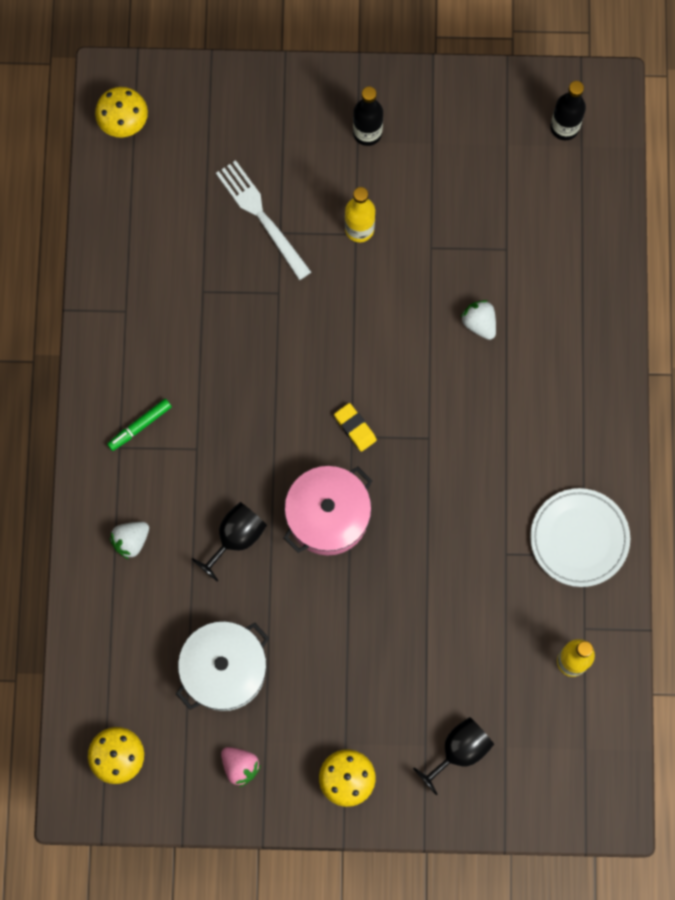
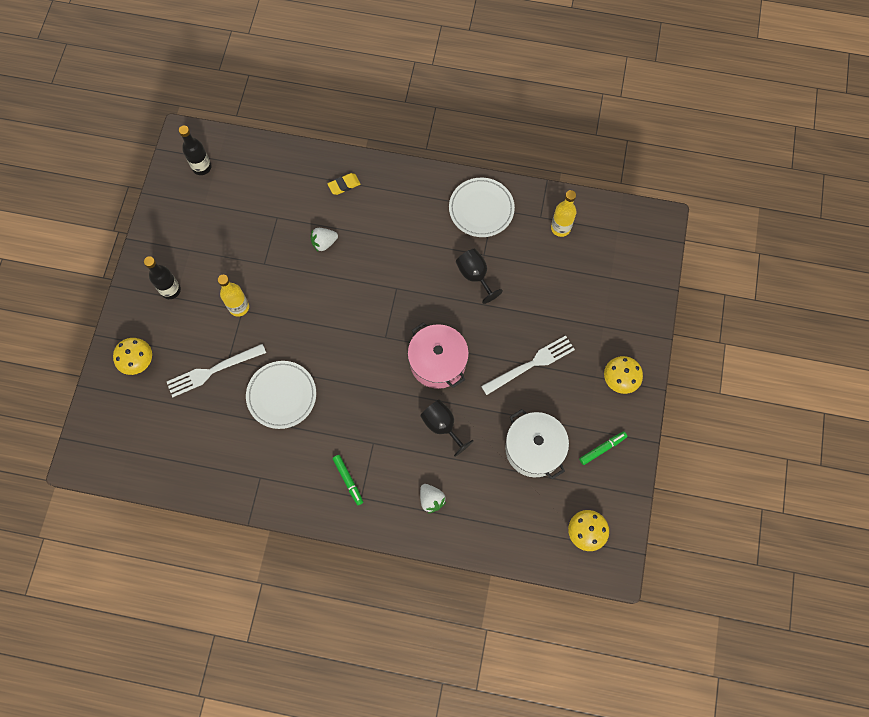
camera: 80 degrees left, 5 degrees down
yellow mushroom [95,87,148,138] -> yellow mushroom moved to [113,338,152,375]
pink strawberry [221,747,261,787] -> green marker [579,432,627,465]
yellow eraser [334,403,377,452] -> yellow eraser moved to [328,173,361,195]
black goblet [413,717,494,795] -> black goblet moved to [456,249,503,304]
none -> white plate [246,361,316,429]
none -> white fork [481,335,575,395]

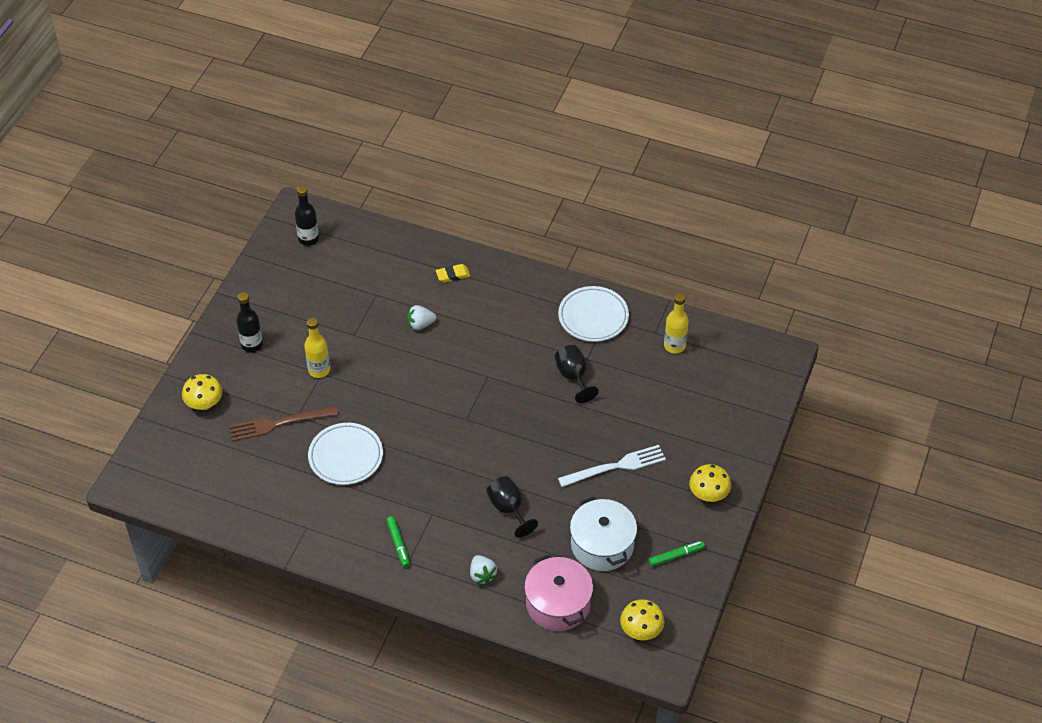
camera: 10 degrees right, 20 degrees down
white fork [167,344,266,397] -> brown fork [229,406,338,441]
pink pot [408,322,469,389] -> pink pot moved to [524,554,593,631]

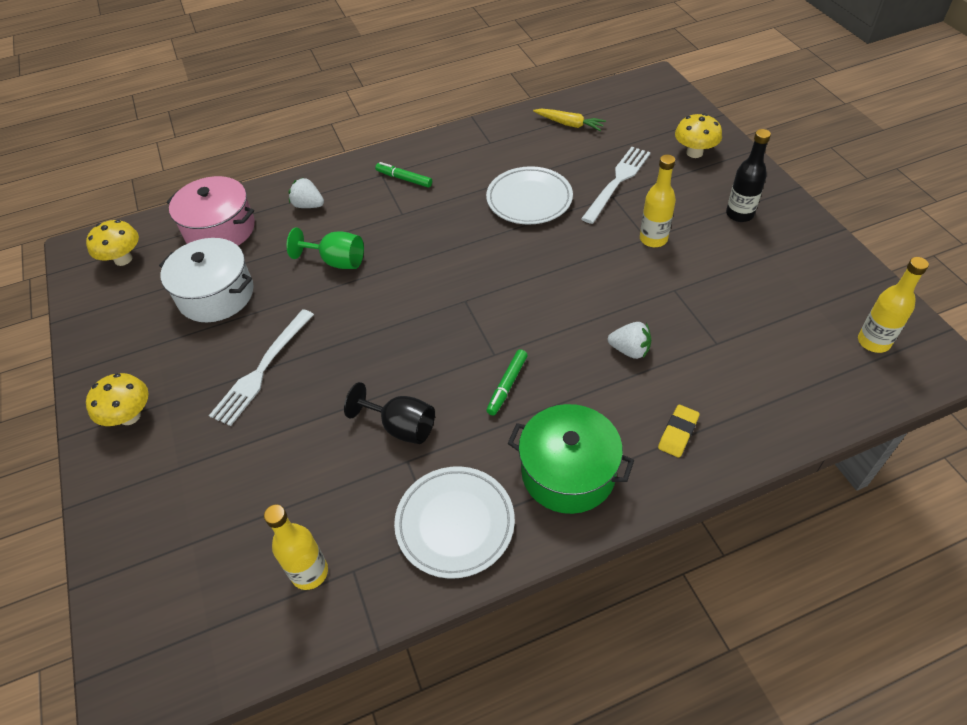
camera: 140 degrees right, 0 degrees up
brown fork [229,406,338,441] -> white fork [581,147,651,224]
black bottle [295,186,319,246] -> yellow bottle [858,257,929,353]
white strawberry [407,305,437,330] -> white strawberry turned 75 degrees clockwise [608,322,651,359]
black goblet [487,476,538,537] -> green goblet [287,228,364,269]
green marker [649,541,705,567] -> green marker moved to [486,349,528,415]
none -> green pot [508,404,634,514]
none -> yellow carrot [533,109,606,131]

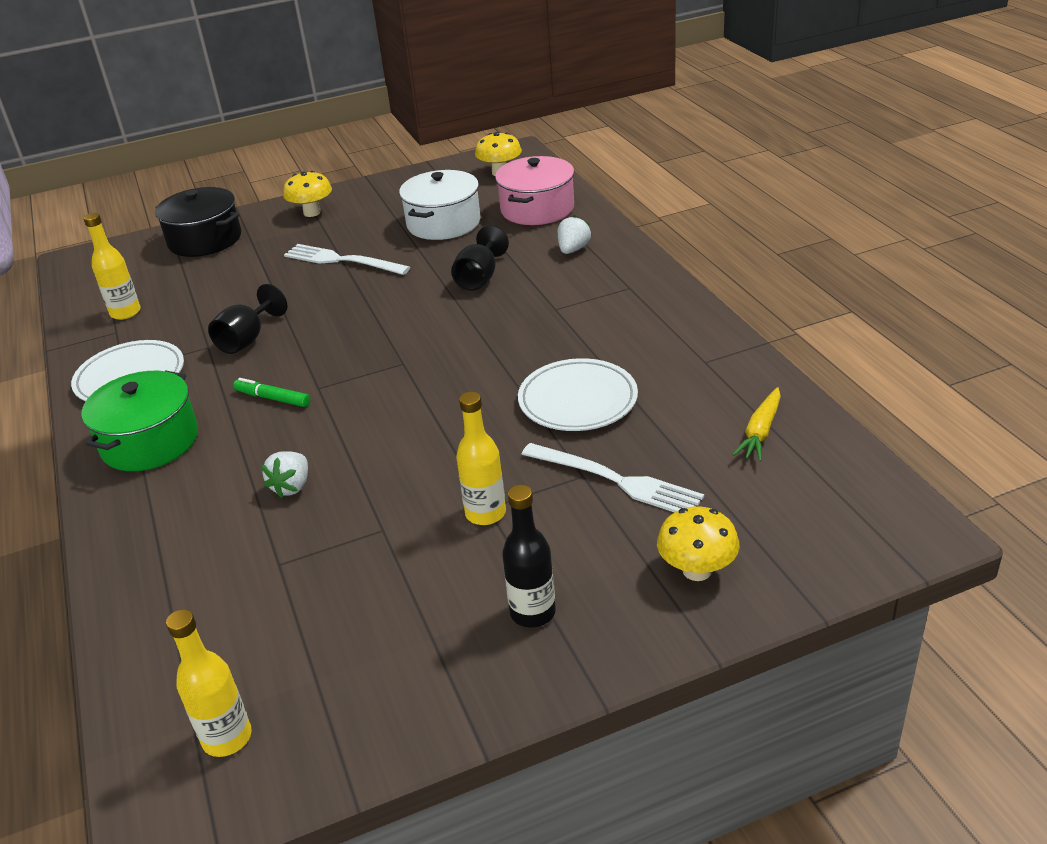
camera: 90 degrees right, 15 degrees down
green goblet [287,228,364,269] -> black goblet [451,225,509,291]
green marker [375,162,432,188] -> none
yellow eraser [658,405,700,457] -> none
none -> black pot [155,187,241,257]

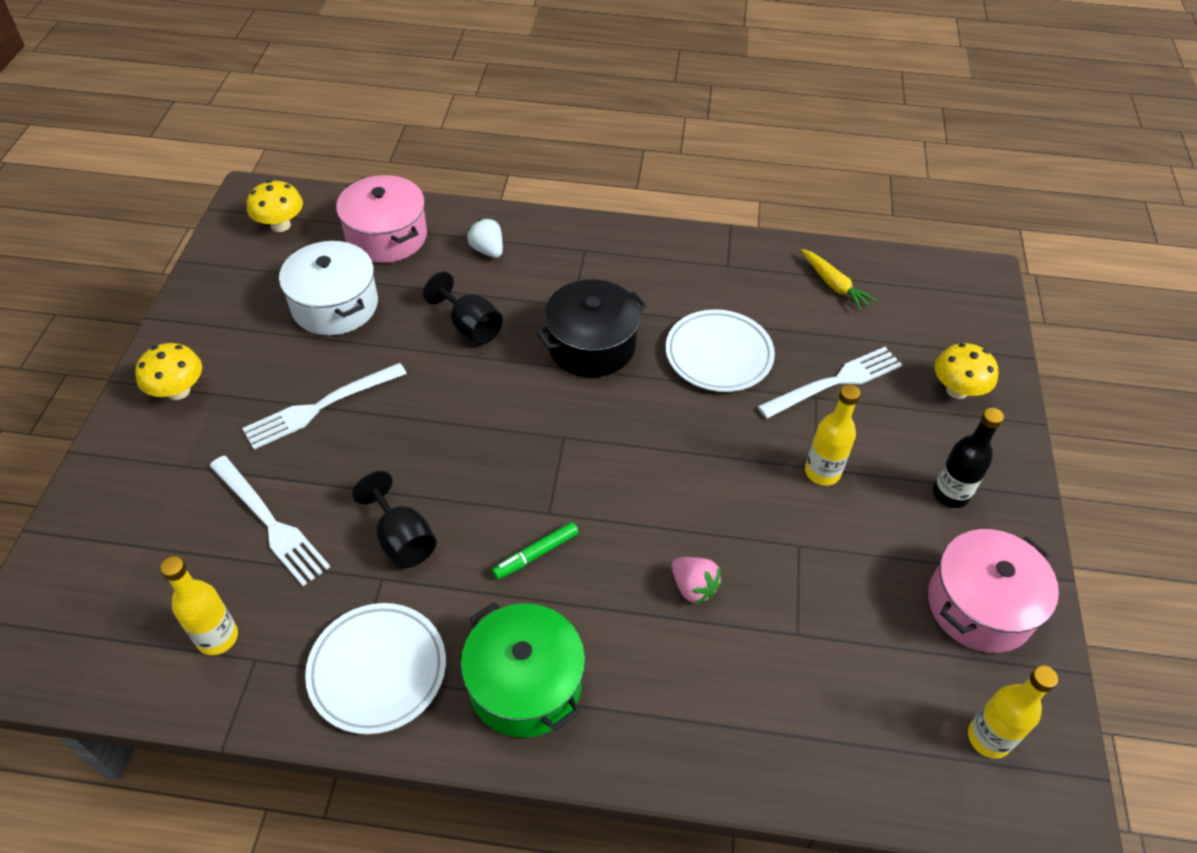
camera: 65 degrees left, 15 degrees up
black pot [155,187,241,257] -> black pot moved to [536,279,647,377]
white strawberry [261,451,308,498] -> pink strawberry [672,557,722,605]
none -> white fork [209,456,330,586]
none -> pink pot [928,529,1059,653]

